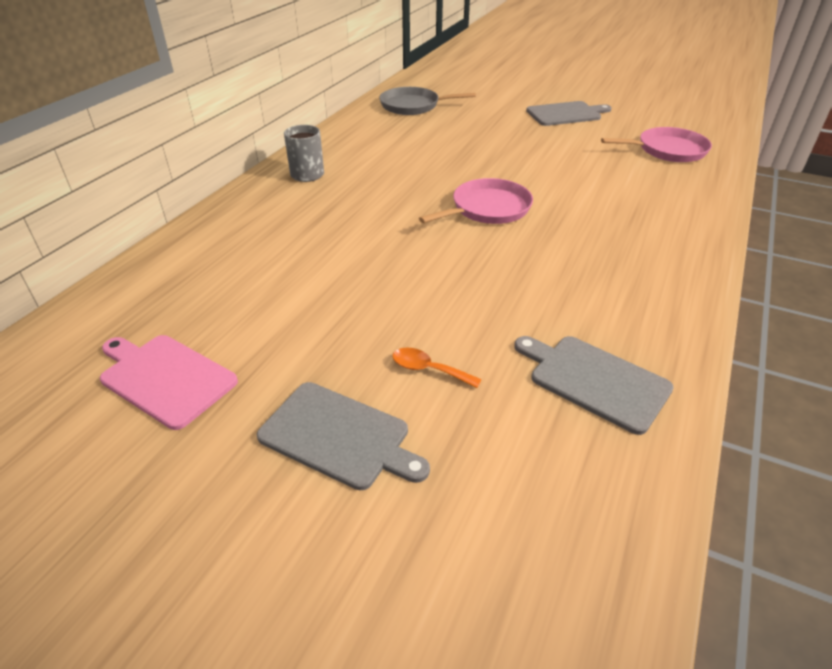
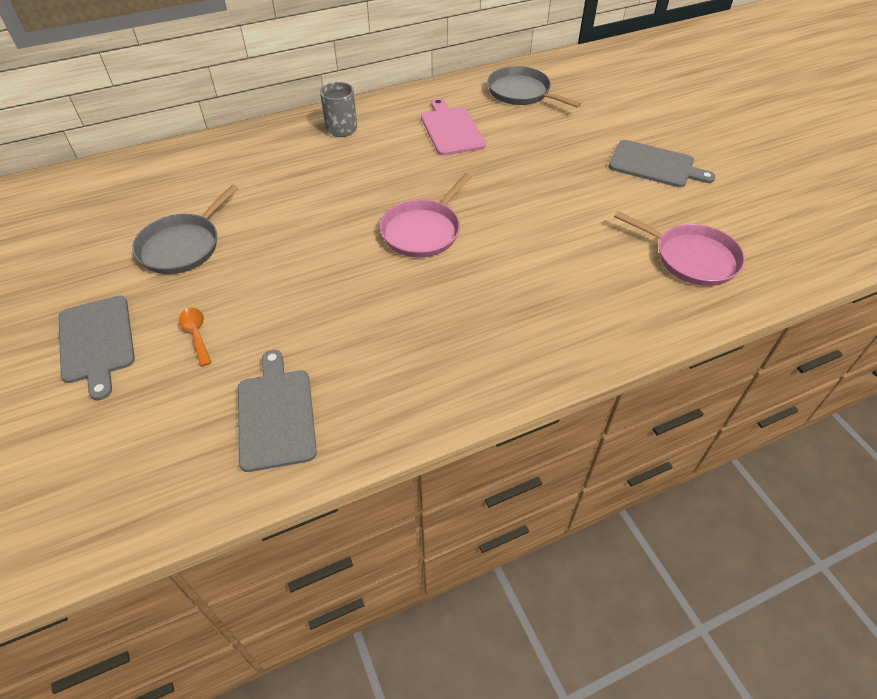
camera: 40 degrees right, 10 degrees up
pink cutting board [100,335,238,430] -> pink cutting board moved to [421,98,486,156]
pink pan [419,178,533,224] -> pink pan turned 120 degrees clockwise [380,173,471,257]
none -> grey pan [132,185,238,274]

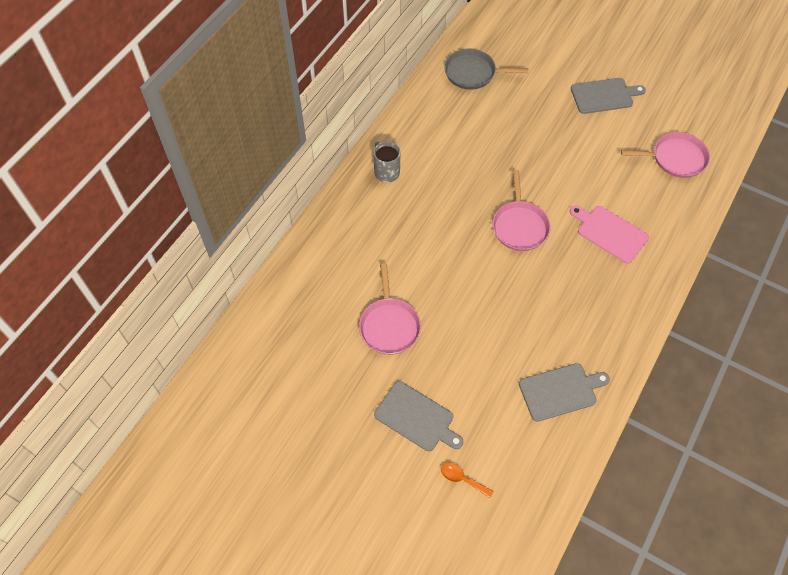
camera: 35 degrees left, 10 degrees up
grey pan [132,185,238,274] -> pink pan [359,264,421,355]
orange spoon [179,307,212,367] -> orange spoon moved to [441,462,494,498]
grey cutting board [238,350,317,472] -> grey cutting board turned 120 degrees clockwise [519,363,610,422]
pink cutting board [421,98,486,156] -> pink cutting board moved to [570,206,649,264]

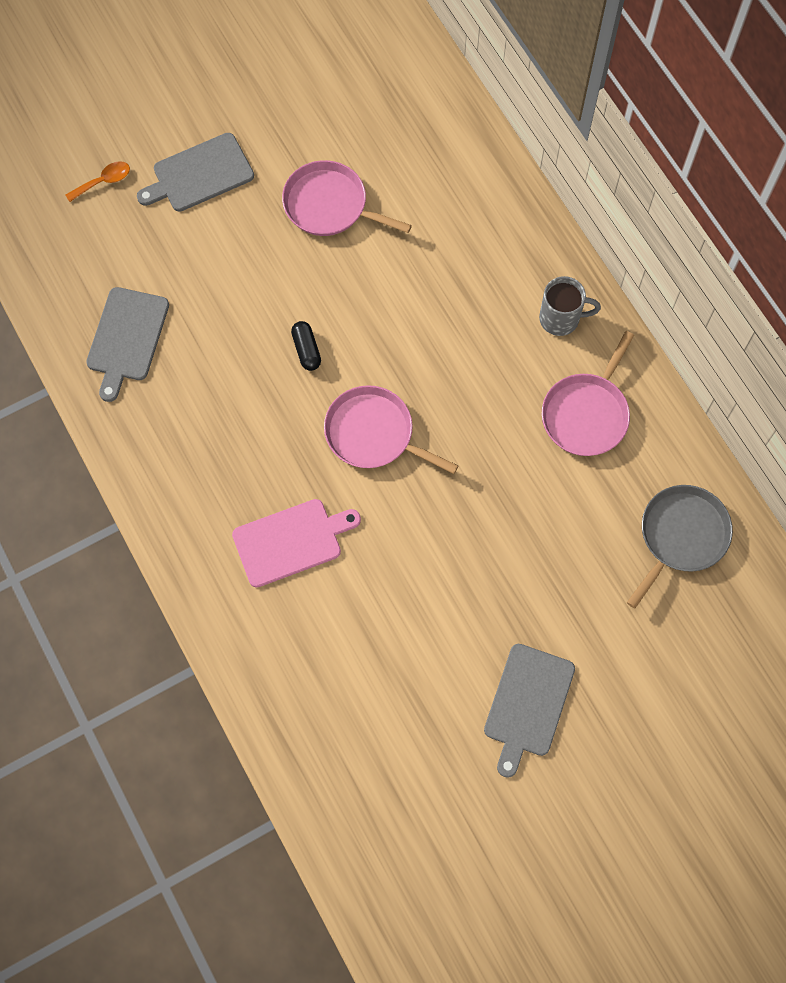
camera: 120 degrees right, 10 degrees up
pink pan [621,132,710,178] -> pink pan moved to [542,331,634,456]
none -> black capsule [291,321,321,371]

